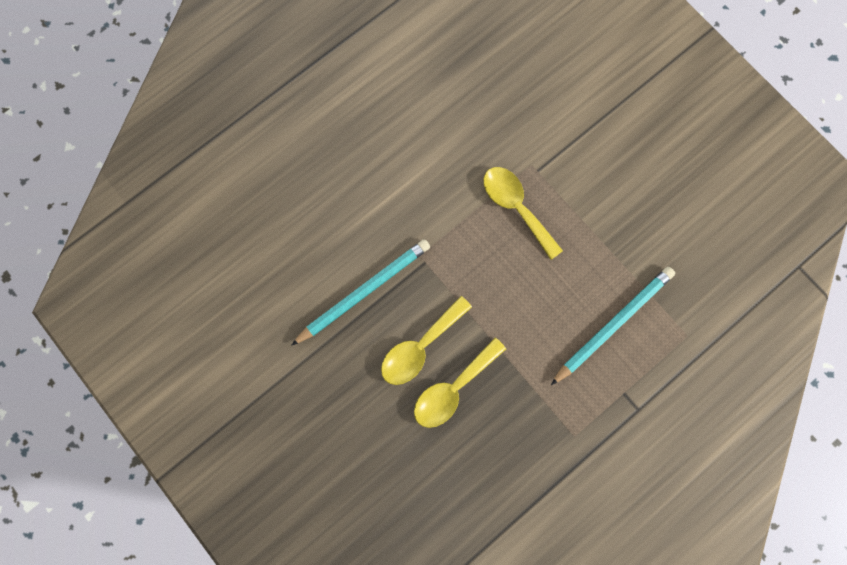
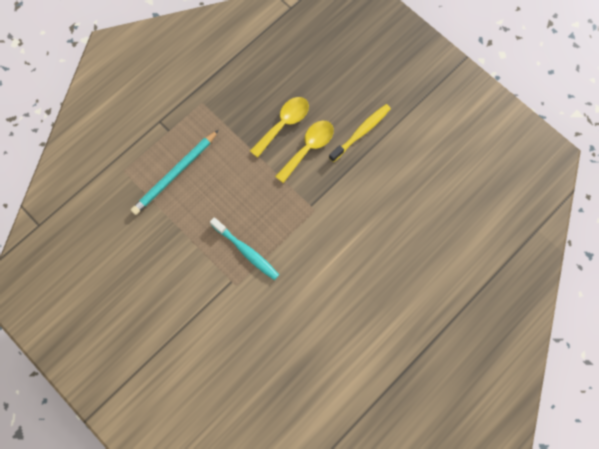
camera: 175 degrees right, 5 degrees down
turquoise pencil [291,239,430,346] -> none
yellow spoon [484,167,563,260] -> turquoise toothbrush [210,217,279,280]
none -> yellow toothbrush [329,104,391,162]

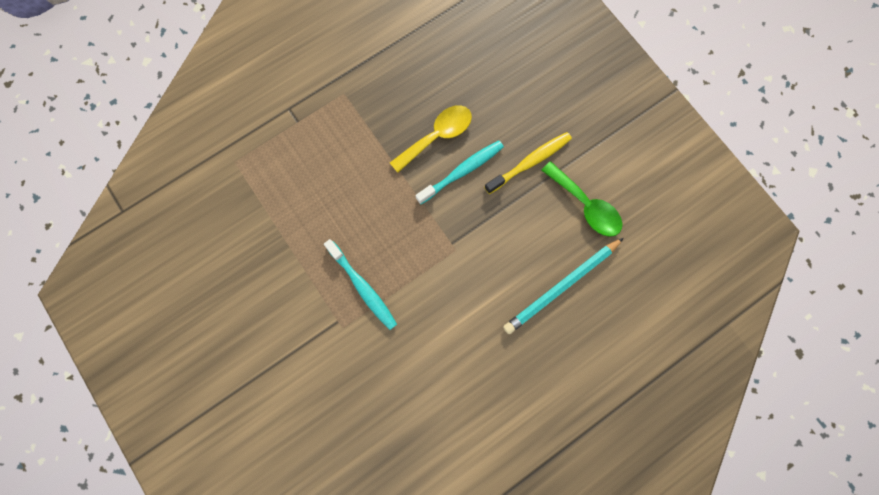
camera: 10 degrees right, 5 degrees up
turquoise pencil [131,130,219,215] -> turquoise pencil moved to [503,238,623,334]
yellow spoon [275,121,334,183] -> turquoise toothbrush [415,140,504,204]
none -> green spoon [541,161,623,237]

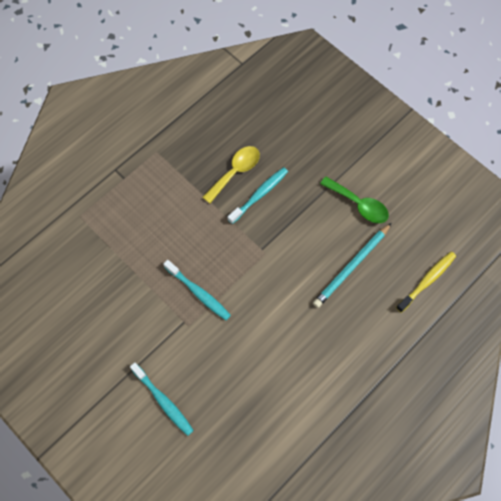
camera: 10 degrees left, 10 degrees down
yellow toothbrush [484,132,572,194] -> yellow toothbrush moved to [396,252,456,313]
none -> turquoise toothbrush [130,362,194,436]

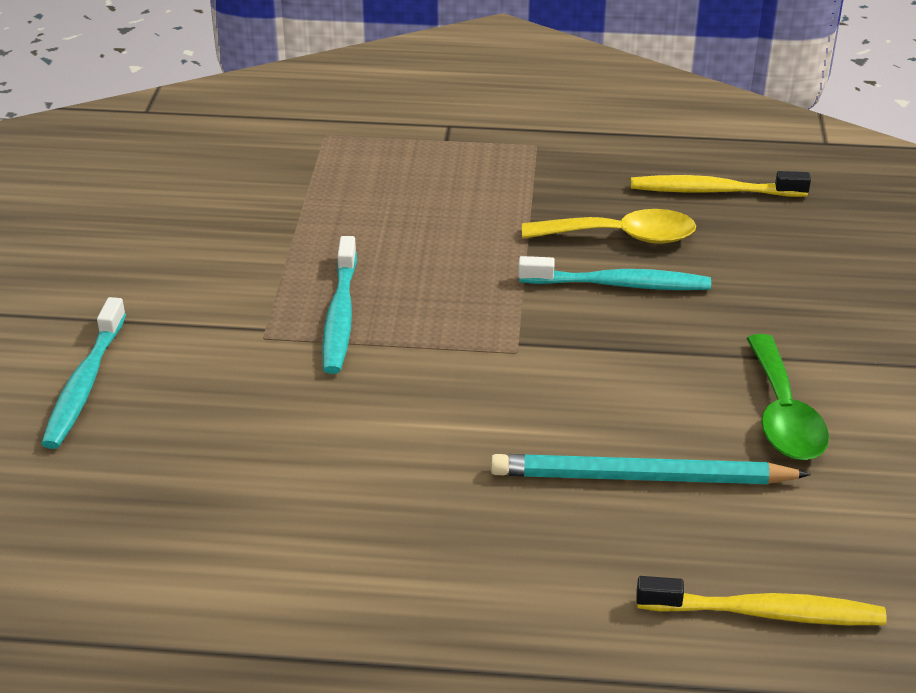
camera: 50 degrees right, 30 degrees down
none -> yellow toothbrush [631,171,811,197]

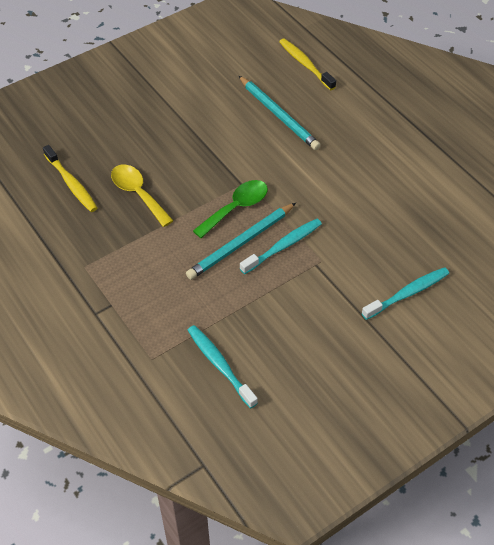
camera: 130 degrees left, 15 degrees up
turquoise toothbrush [518,256,711,290] -> turquoise toothbrush moved to [188,325,258,408]
green spoon [746,334,829,460] -> green spoon moved to [193,180,268,238]
none -> turquoise pencil [186,203,296,280]

